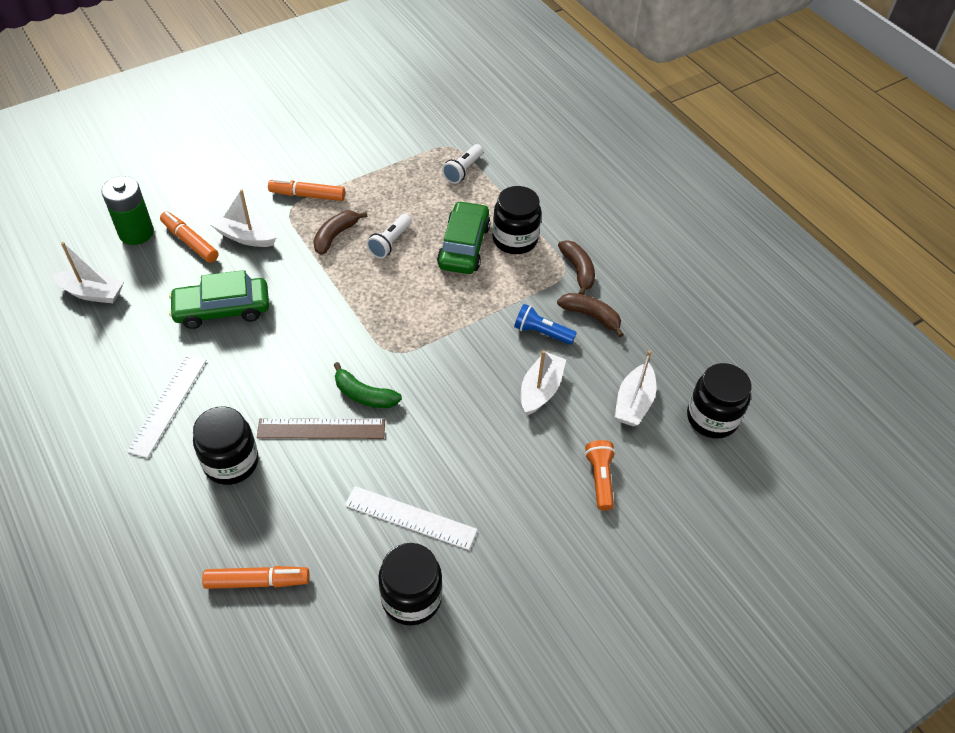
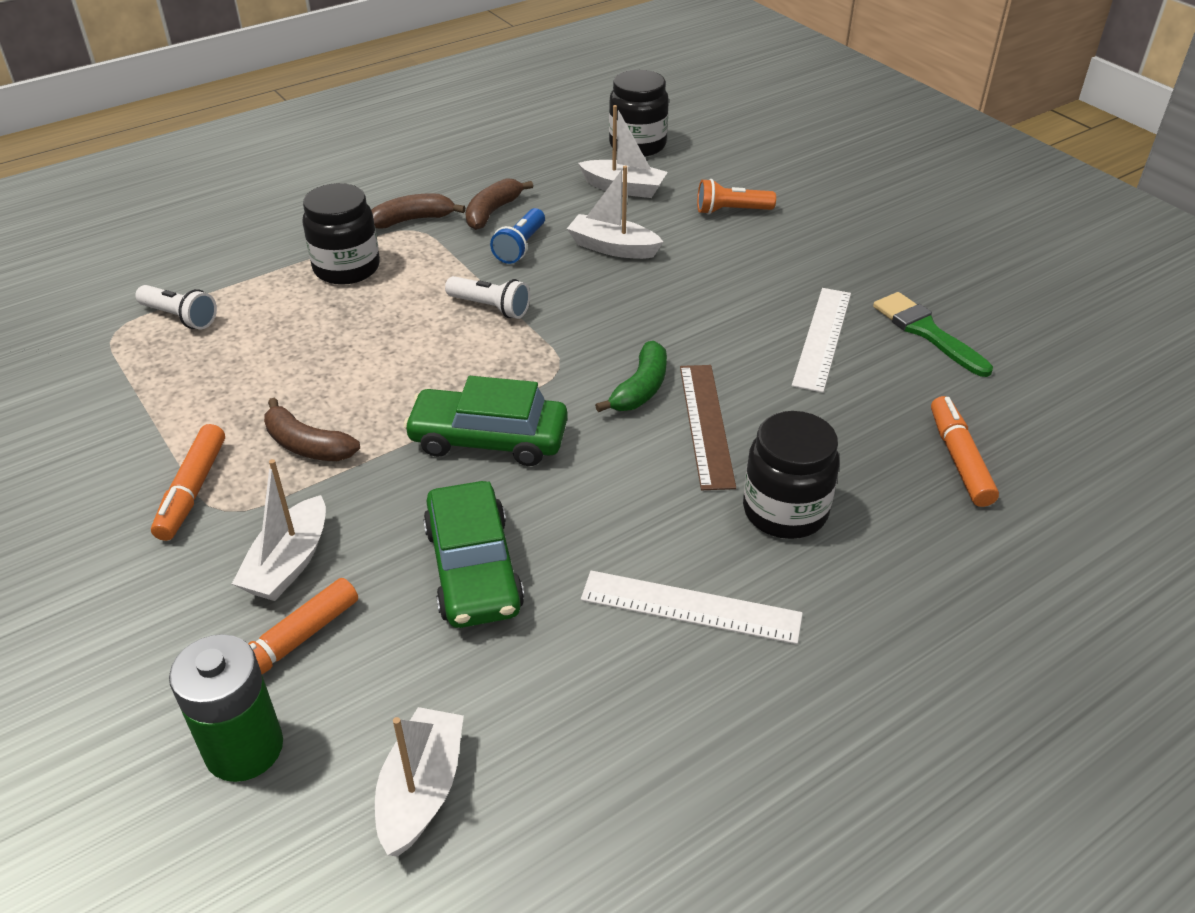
camera: 90 degrees left, 10 degrees down
white flashlight [367,214,412,259] -> white flashlight moved to [445,276,530,319]
black jar [378,543,442,626] -> green brush [873,292,993,377]
green car [437,201,491,274] -> green car moved to [404,376,568,466]

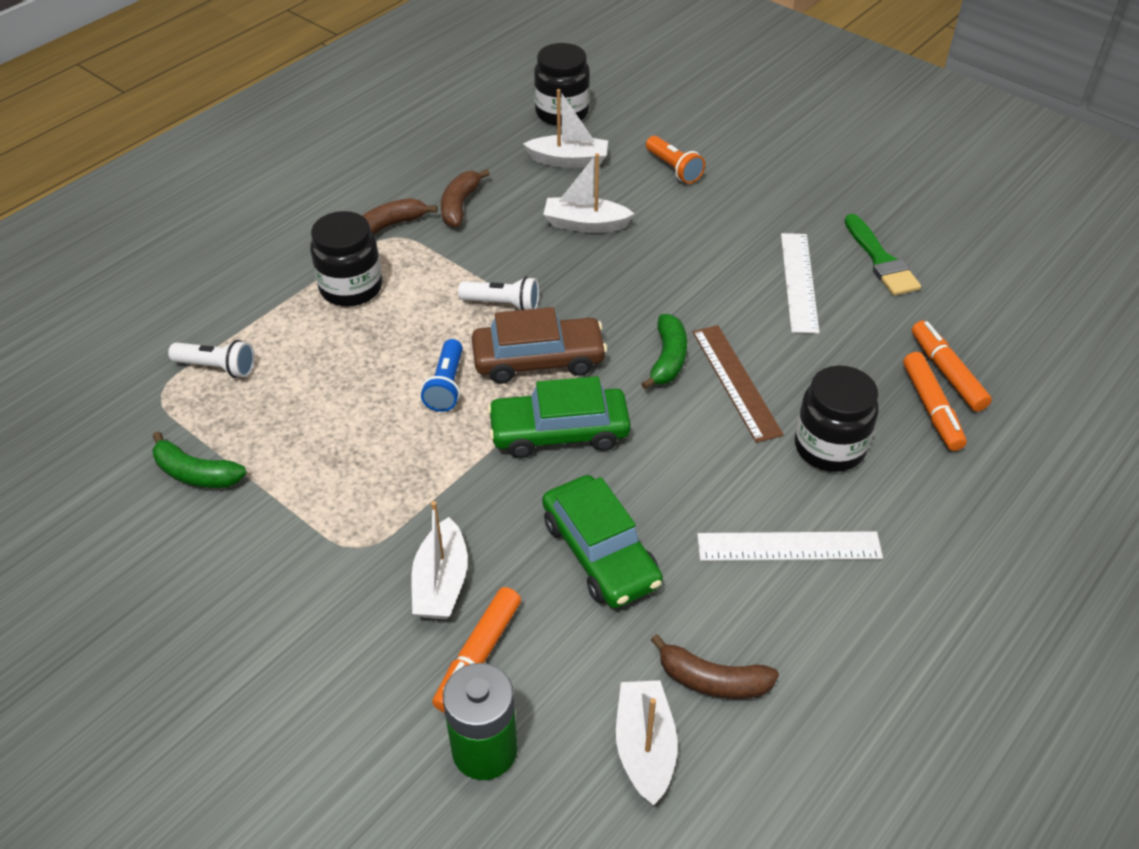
camera: 15 degrees left, 5 degrees up
orange marker [151,424,225,541] -> orange marker moved to [903,352,967,451]
brown banana [264,398,360,461] -> brown banana moved to [651,634,779,699]
blue flashlight [490,208,545,264] -> blue flashlight moved to [421,339,463,412]
orange flashlight [697,179,776,215] -> orange flashlight turned 105 degrees counterclockwise [646,136,705,184]
green brush [873,292,993,377] -> green brush turned 150 degrees counterclockwise [844,214,921,296]
none -> green banana [152,432,246,488]
none -> brown car [472,307,607,383]

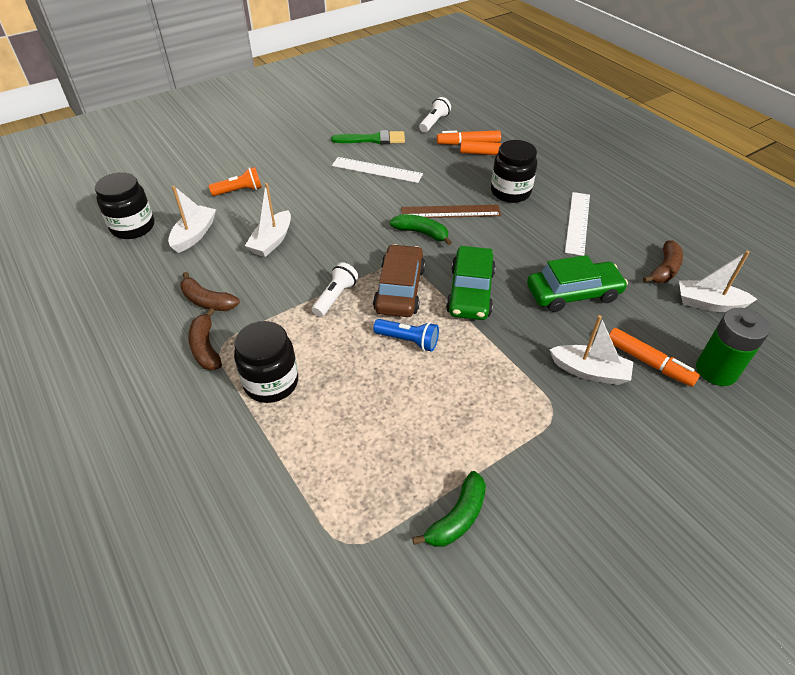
camera: 75 degrees left, 0 degrees up
white flashlight [168,340,255,378] -> white flashlight moved to [419,97,451,132]

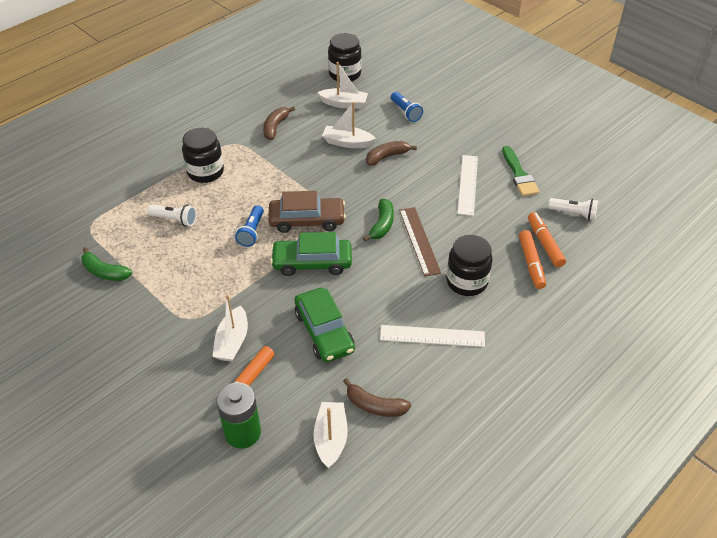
camera: 80 degrees right, 0 degrees up
brown banana [188,308,222,370] -> brown banana moved to [366,141,417,166]
orange flashlight [209,167,262,196] -> blue flashlight [391,92,423,122]
white flashlight [312,262,358,317] -> white flashlight moved to [147,204,197,226]

